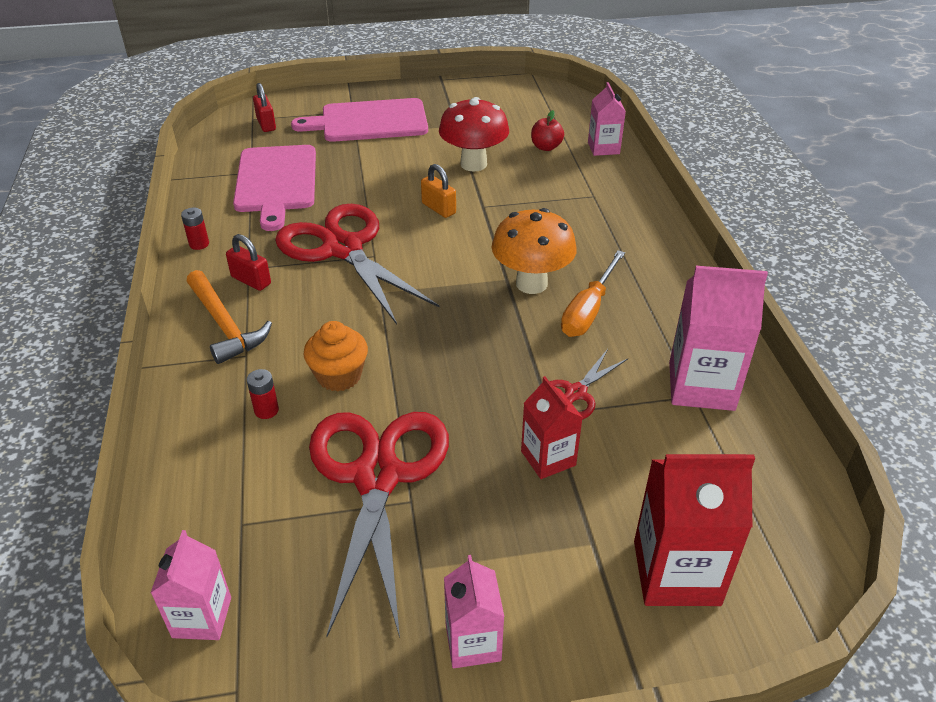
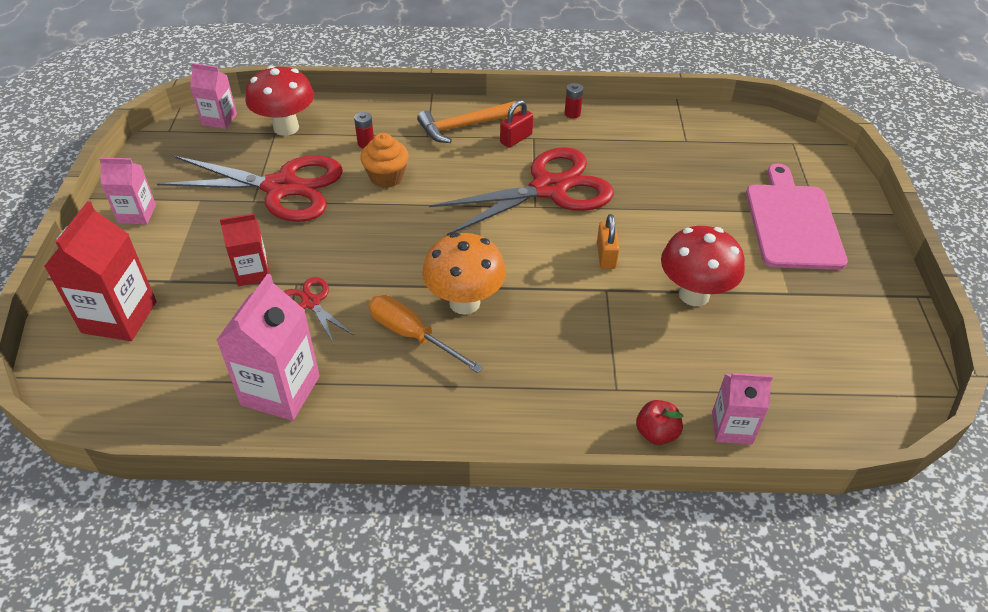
camera: 100 degrees right, 5 degrees up
pink cutting board [233,145,316,231] -> none
red padlock [253,83,276,132] -> none
orange padlock [421,164,456,218] -> orange padlock turned 60 degrees counterclockwise [597,214,620,269]
red apple [531,110,564,151] -> red apple moved to [636,400,683,445]
none -> red mushroom [245,65,314,136]

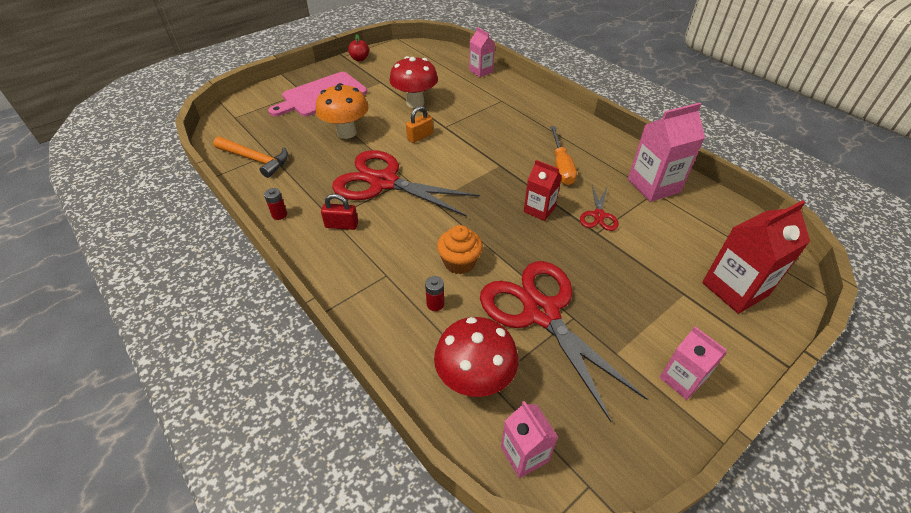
camera: 130 degrees left, 0 degrees up
red carton [220,214,269,286] -> red carton moved to [524,160,562,221]
orange hammer [417,101,520,143] -> orange hammer moved to [213,137,288,178]
orange mushroom [422,233,506,315] -> orange mushroom moved to [316,83,369,139]
red apple [636,400,683,445] -> red apple moved to [348,35,369,61]

